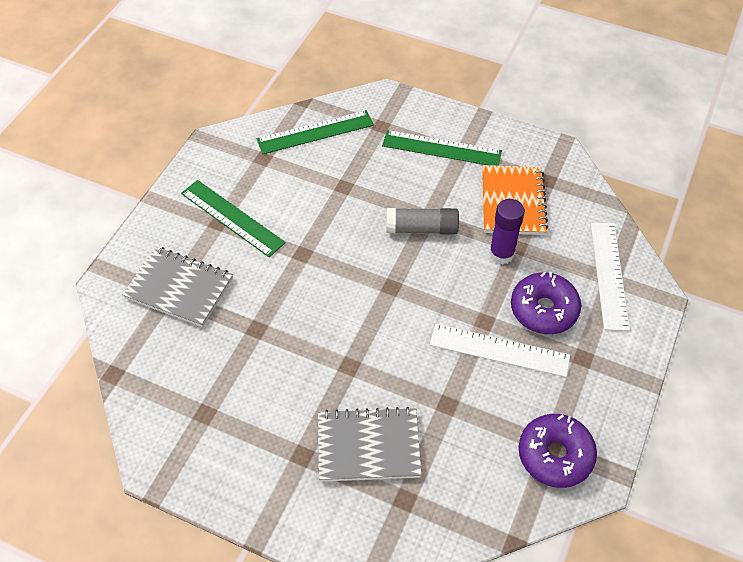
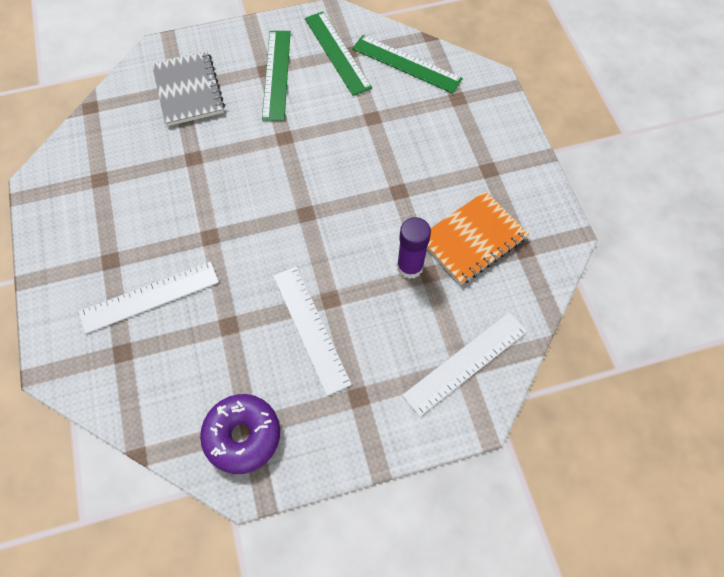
camera: 50 degrees right, 10 degrees up
grey notebook [318,407,422,482] -> white ruler [79,262,219,334]
green ruler [382,130,502,166] -> green ruler moved to [305,12,372,96]
grey glue stick [386,208,459,235] -> none
purple donut [511,272,581,334] -> none

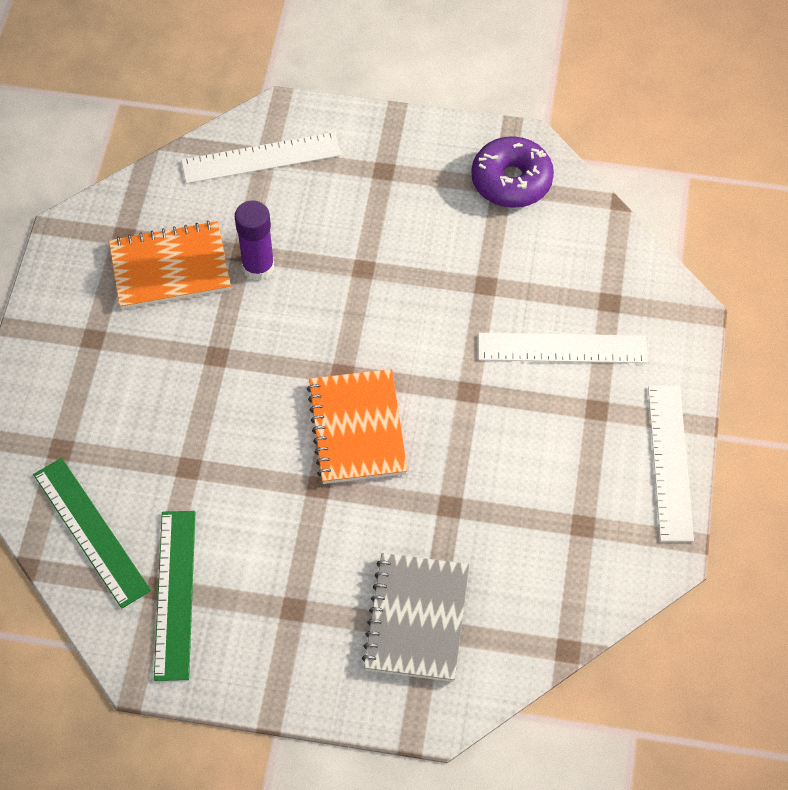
camera: 155 degrees left, 5 degrees down
green ruler [262,31,291,121] -> none
white ruler [273,266,352,396] -> white ruler moved to [648,386,694,542]
none -> orange notebook [307,369,408,484]

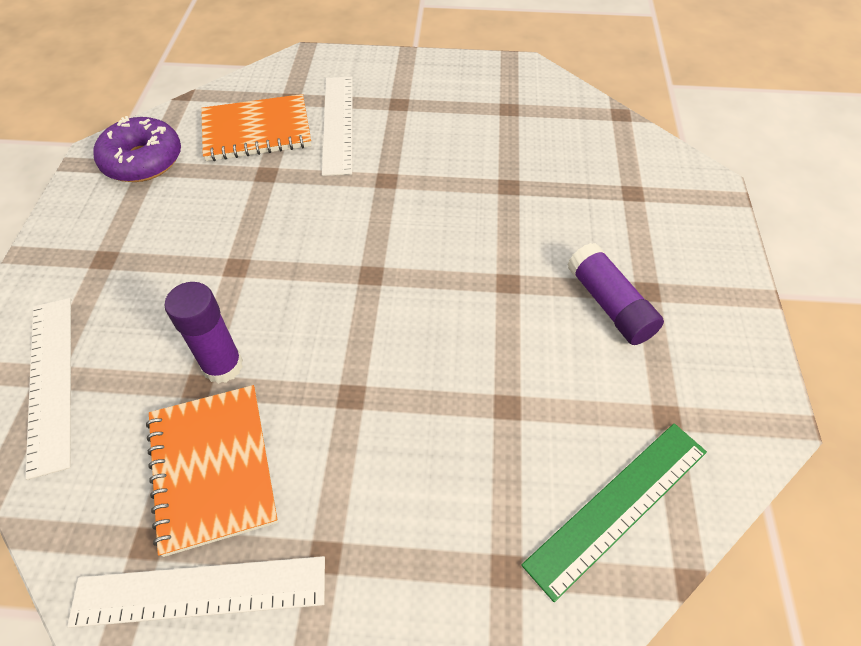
camera: 95 degrees left, 5 degrees down
green ruler [154,511,195,681] -> none
orange notebook [307,369,408,484] -> orange notebook moved to [201,94,311,161]
grey notebook [362,553,469,682] -> none
white ruler [648,386,694,542] -> white ruler moved to [67,556,325,628]
none -> purple glue stick [567,243,664,345]

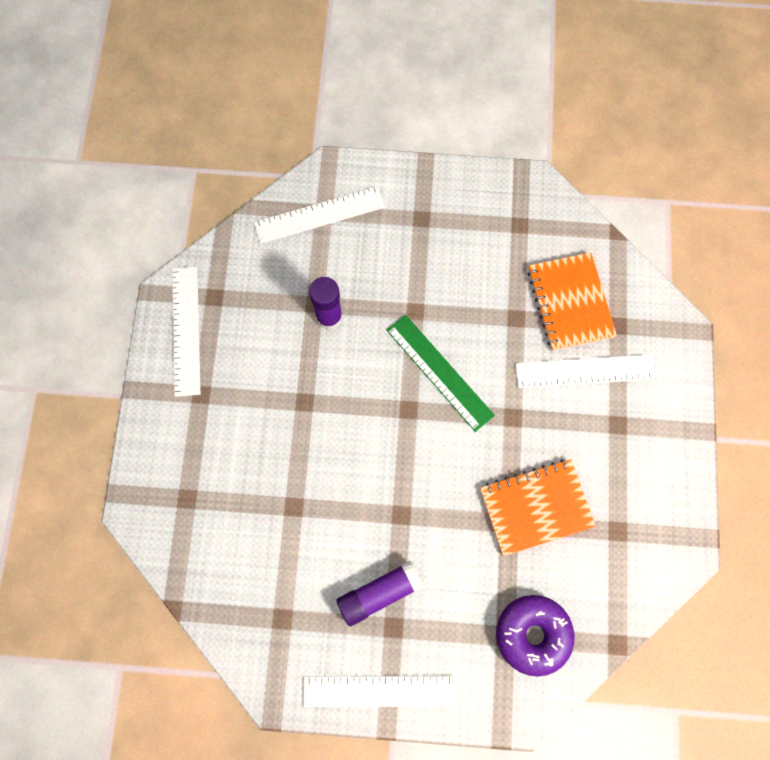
camera: 90 degrees right, 20 degrees up
purple donut [93,116,181,182] -> purple donut moved to [496,595,575,677]
orange notebook [146,385,278,557] -> orange notebook moved to [480,459,596,556]
green ruler [521,423,707,602] -> green ruler moved to [386,315,495,432]
none -> white ruler [303,676,455,707]

